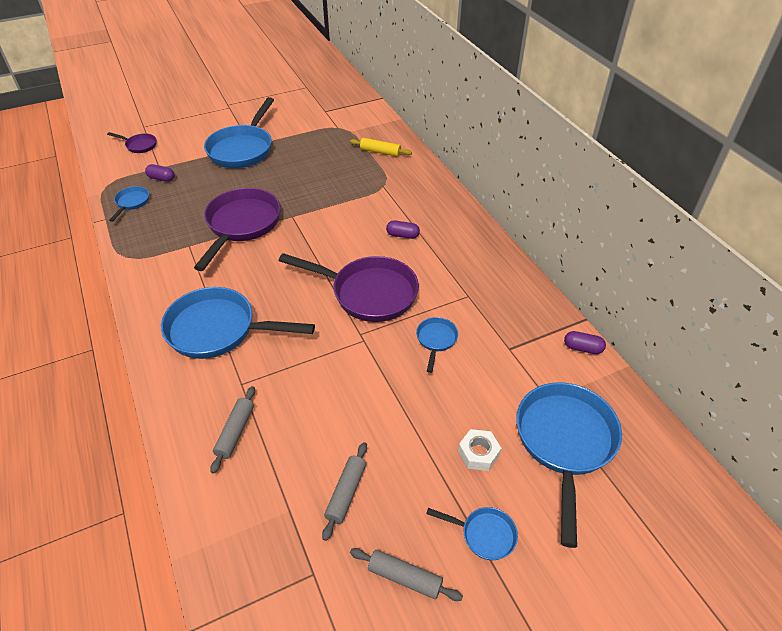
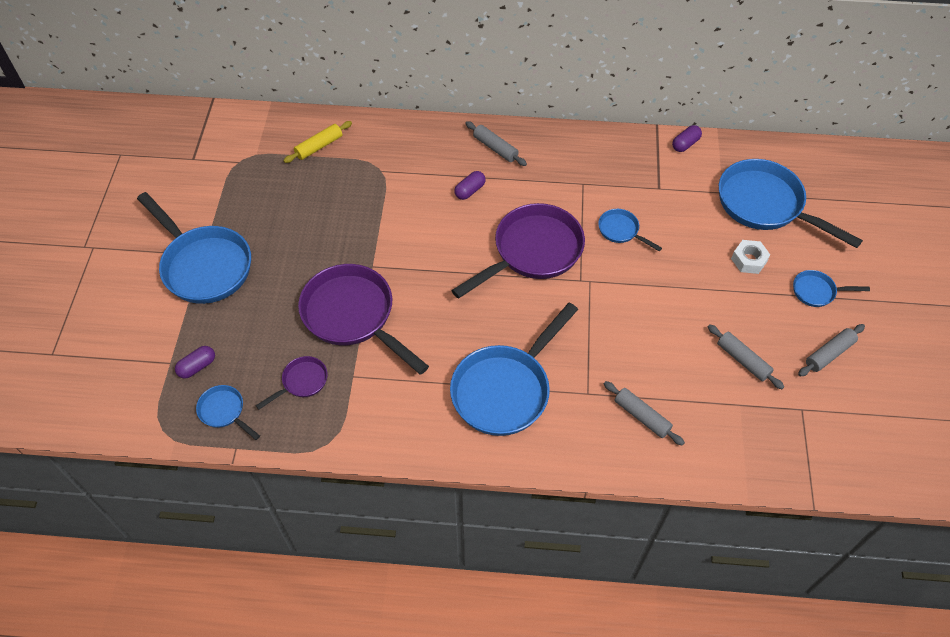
camera: 60 degrees left, 10 degrees up
purple pan [107,132,156,153] -> purple pan moved to [256,356,328,409]
blue pan [426,507,518,560] -> blue pan turned 135 degrees counterclockwise [793,270,870,307]
none -> grey rolling pin [465,121,527,166]

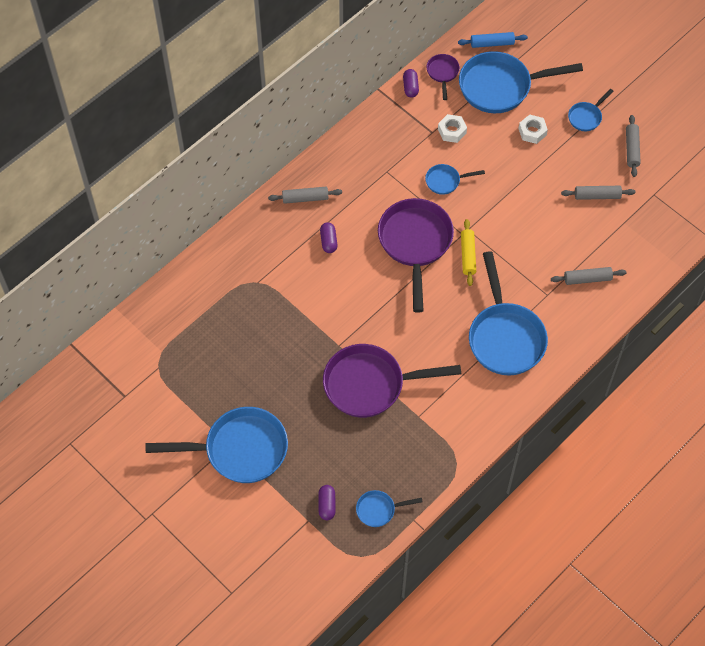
camera: 50 degrees left, 5 degrees up
purple pan [256,356,328,409] -> purple pan moved to [426,54,460,100]
yellow rolling pin [283,121,352,163] -> yellow rolling pin moved to [461,219,476,286]
none -> white nut [438,114,467,143]
none -> blue rolling pin [458,32,528,48]

